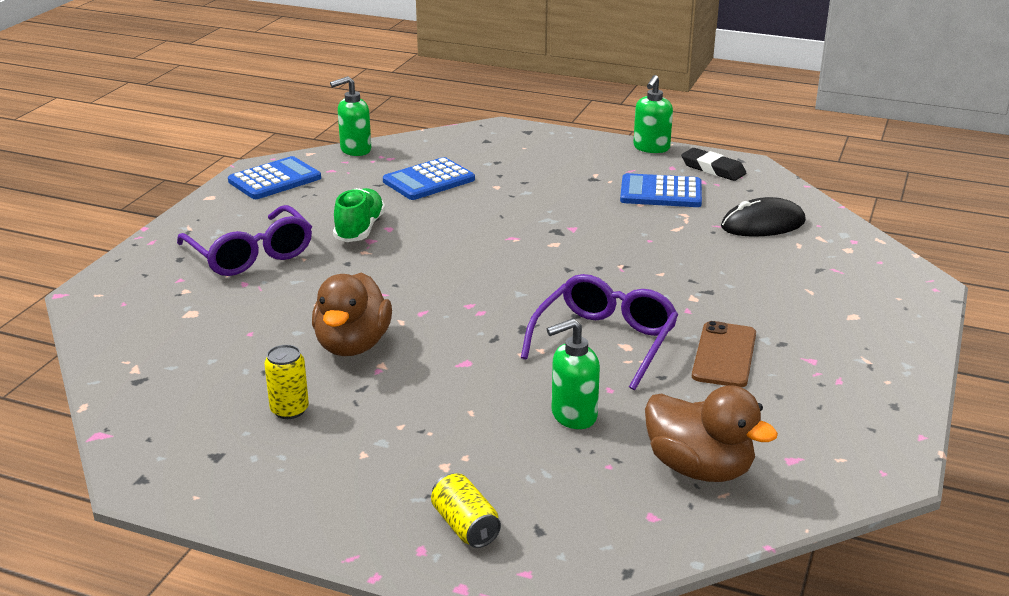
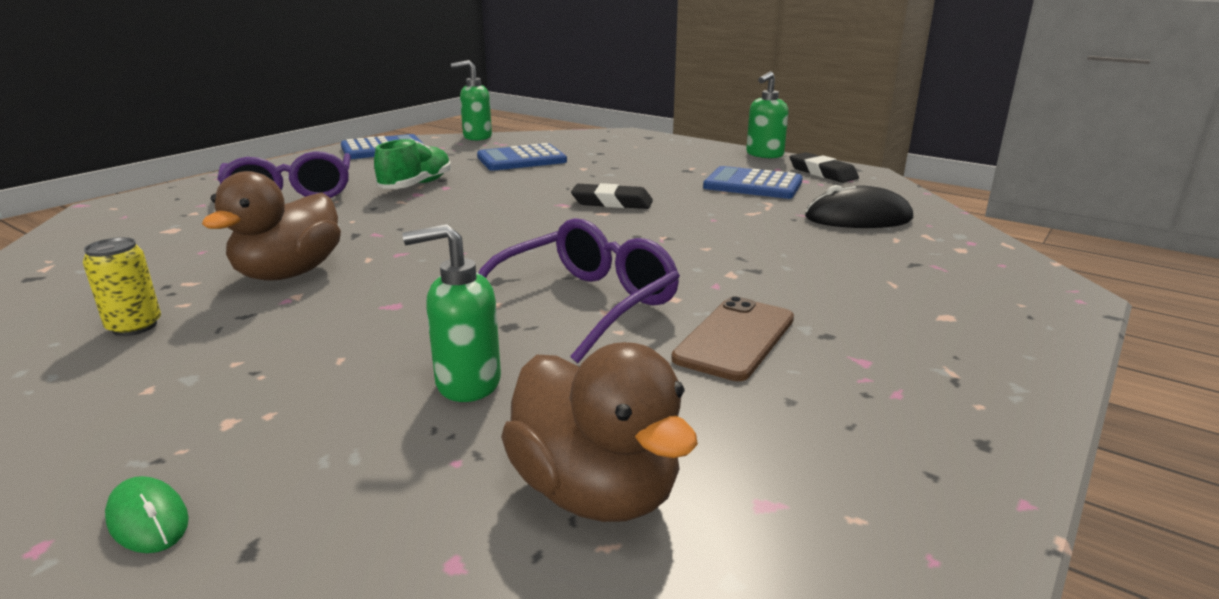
camera: 15 degrees right, 5 degrees down
yellow can [431,473,501,548] -> green mouse [105,476,189,553]
none -> black eraser [571,183,653,209]

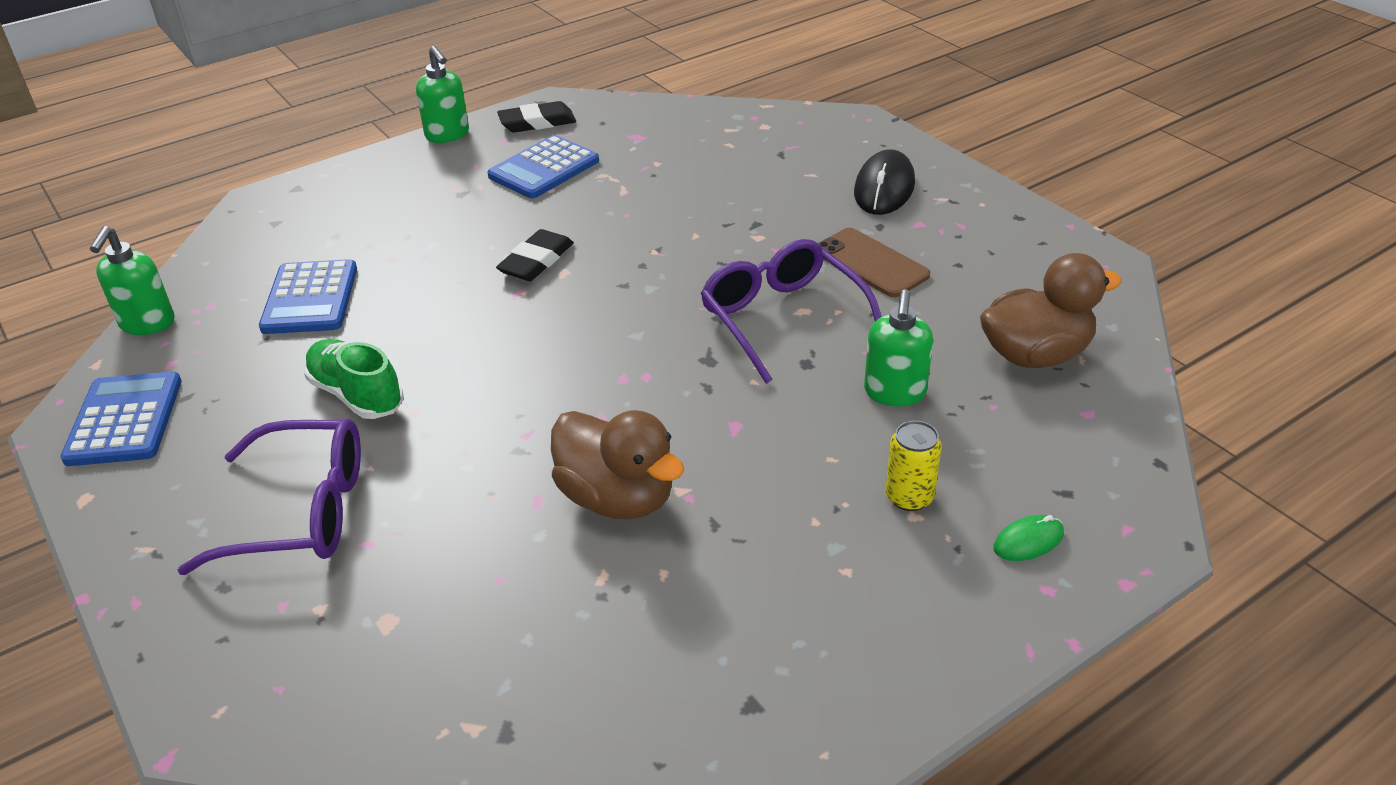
camera: 70 degrees left, 15 degrees up
yellow can [83,237,161,336] -> yellow can moved to [886,421,942,511]
black mouse [805,185,913,228] -> black mouse moved to [854,149,915,215]

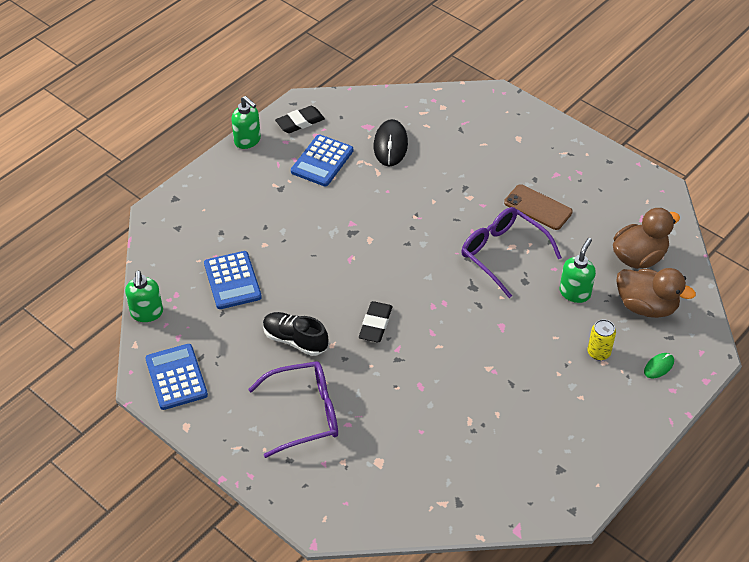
camera: 15 degrees left, 10 degrees up
green shoe [304,339,403,419] -> black shoe [263,312,328,356]
black eraser [496,229,574,281] -> black eraser moved to [359,301,392,342]
brown duck [551,410,684,519] -> brown duck moved to [616,268,696,318]
black mouse [854,149,915,215] -> black mouse moved to [374,119,408,166]
green soap dispenser [864,289,933,407] -> green soap dispenser turned 150 degrees counterclockwise [560,238,596,303]

